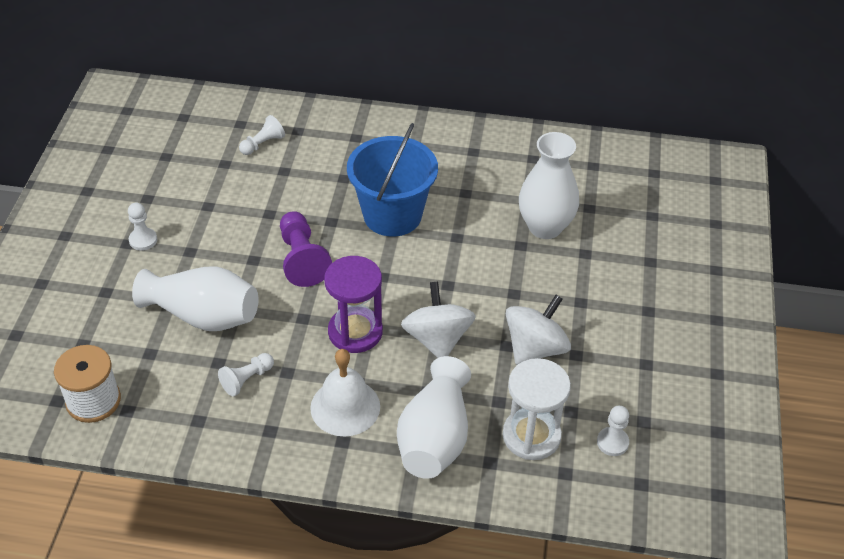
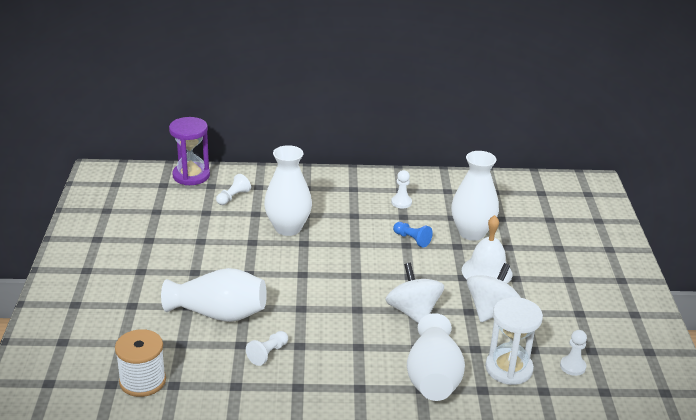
camera: 10 degrees left, 15 degrees down
white pawn [128,203,157,251] -> white pawn moved to [391,170,412,208]
purple pawn [280,211,332,287] -> none
white bell [310,349,380,436] -> white bell moved to [462,215,512,283]
purple hourglass [324,256,383,353] -> purple hourglass moved to [169,117,210,185]
blue bucket [347,123,438,236] -> none
none -> white vase [264,145,312,236]
none -> blue pawn [393,222,433,248]

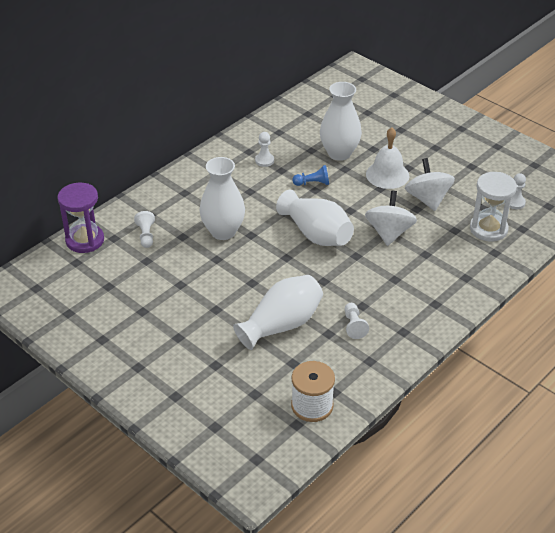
camera: 45 degrees left, 10 degrees up
white spinning top [385,263,444,323] -> white spinning top turned 75 degrees clockwise [365,191,417,246]
white vase [407,313,465,401] -> white vase moved to [276,190,354,246]

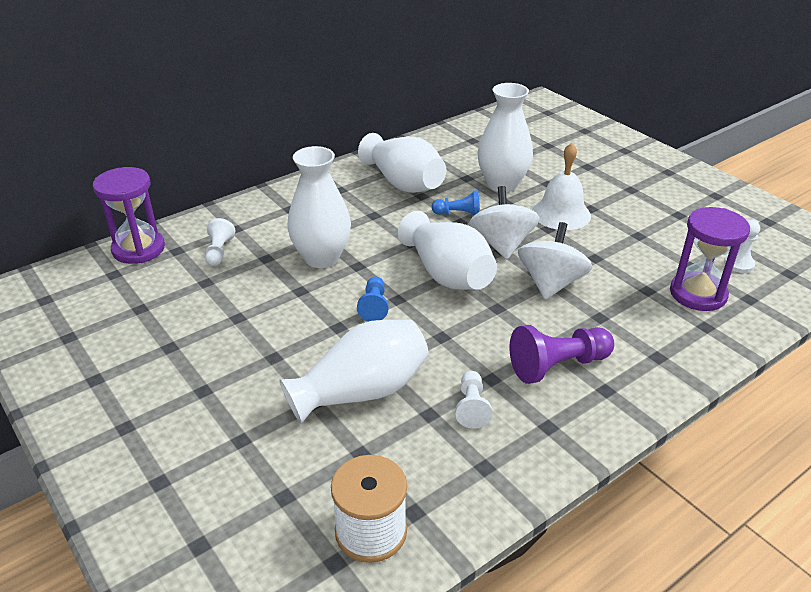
camera: 10 degrees right, 5 degrees down
white pawn [255,132,274,167] -> white vase [358,133,446,193]
white spinning top [405,158,455,211] -> white spinning top moved to [469,186,540,259]
white hourglass [470,172,517,242] -> purple hourglass [670,207,750,311]
none -> blue pawn [357,276,388,322]
none -> purple pawn [510,325,614,384]

